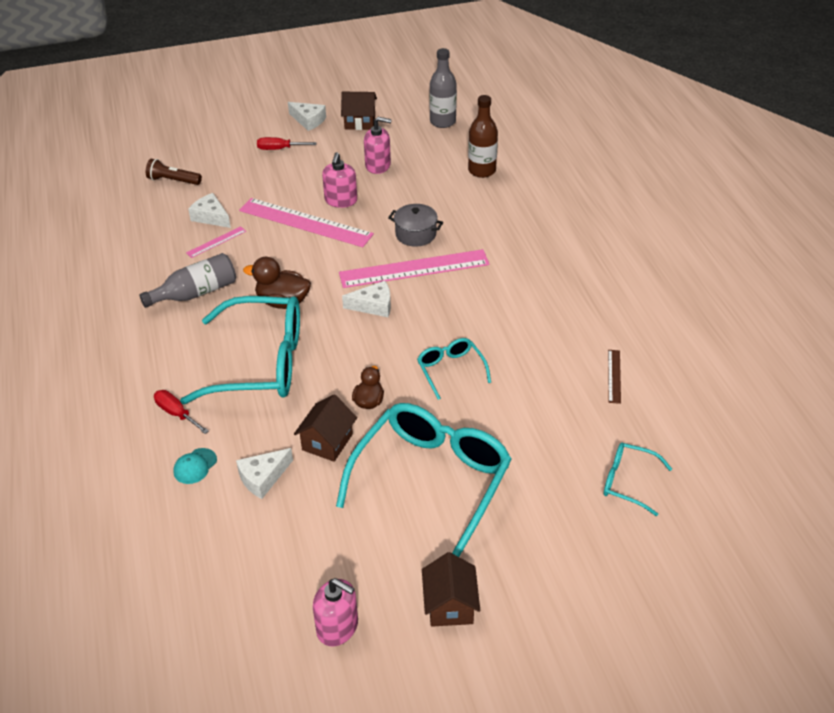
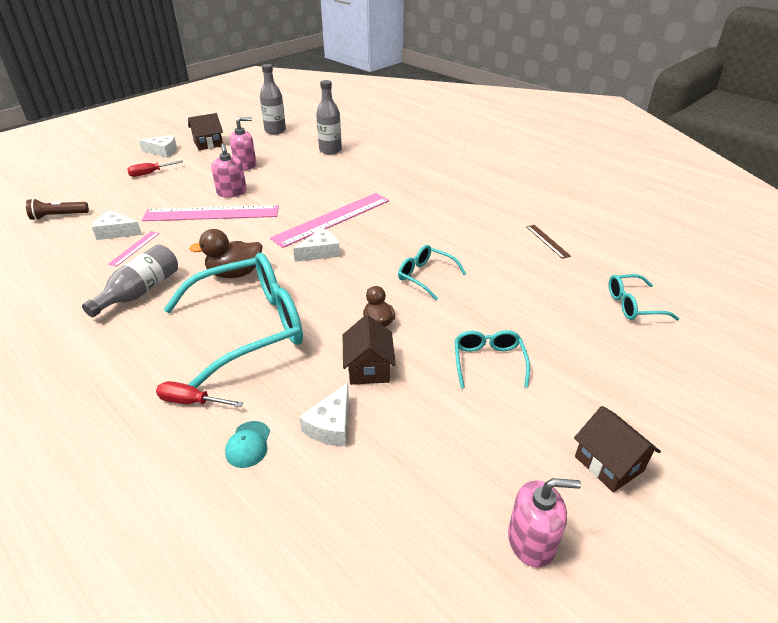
camera: 30 degrees left, 5 degrees down
turquoise glasses [336,403,512,557] -> turquoise glasses [455,330,530,388], size x0.48
grey pot [388,204,443,247] -> none
brown bottle [468,95,498,178] -> grey bottle [316,80,342,154]

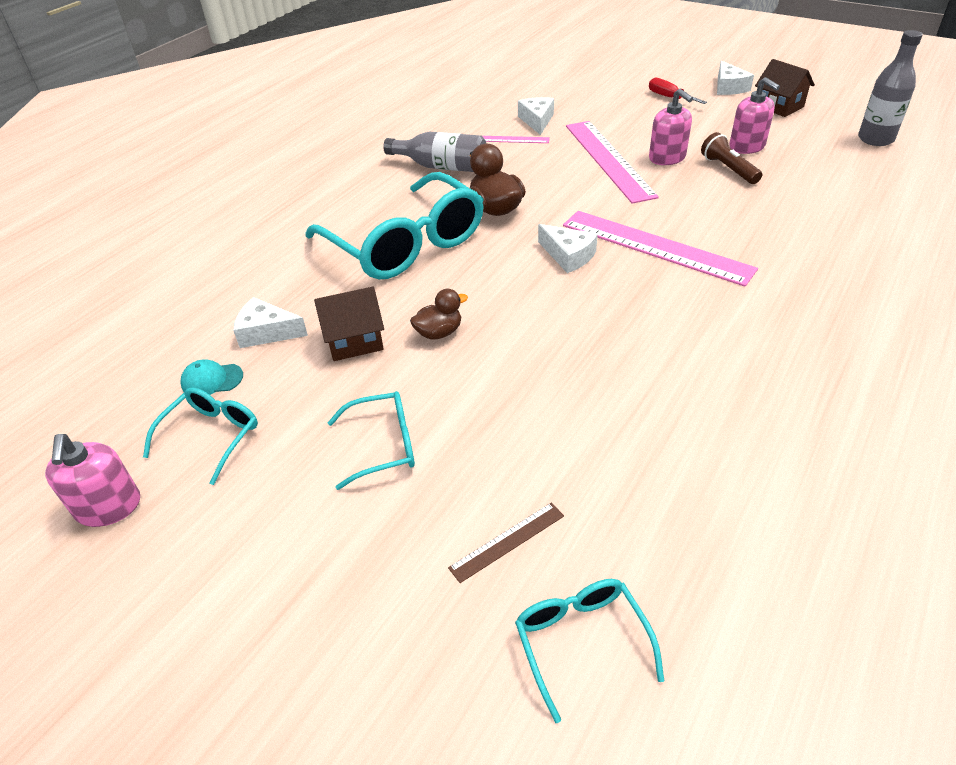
camera: 80 degrees right, 5 degrees up
brown flashlight [26,199,89,220] -> brown flashlight moved to [701,132,762,184]
red screwdriver [156,381,243,407] -> none
pink soap dispenser [211,143,247,198] -> pink soap dispenser turned 90 degrees counterclockwise [649,88,693,165]
turquoise cap [225,421,270,468] -> turquoise cap moved to [180,359,243,395]
grey bottle [316,80,342,154] -> none
turquoise glasses [398,245,466,300] -> turquoise glasses moved to [143,388,258,485]
brown ruler [527,225,571,259] -> brown ruler moved to [448,503,564,583]
brown house [574,406,661,492] -> none

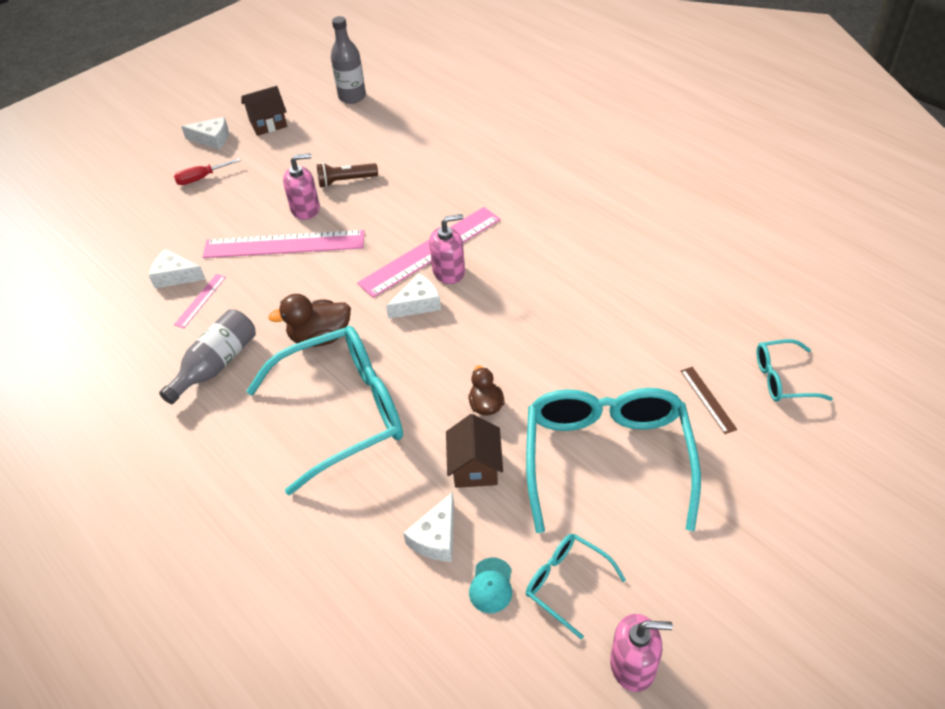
camera: 75 degrees left, 5 degrees up
turquoise glasses [328,391,415,490] -> turquoise glasses [526,388,701,533], size x2.09
pink soap dispenser [729,77,780,154] -> pink soap dispenser moved to [429,214,465,284]

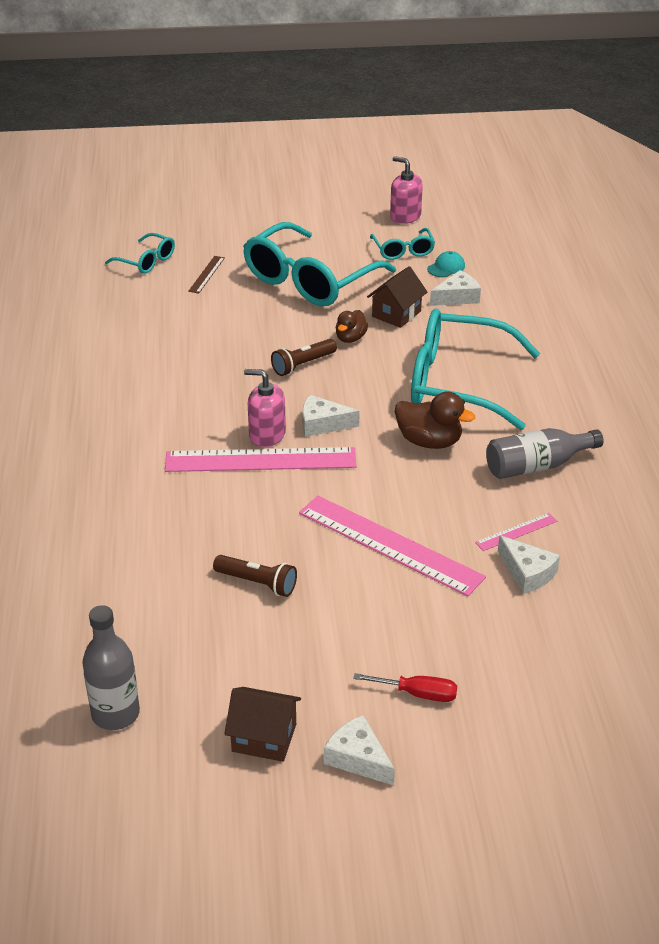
camera: 145 degrees left, 10 degrees down
pink soap dispenser [283,153,320,220] -> none
none -> brown flashlight [271,339,337,376]

